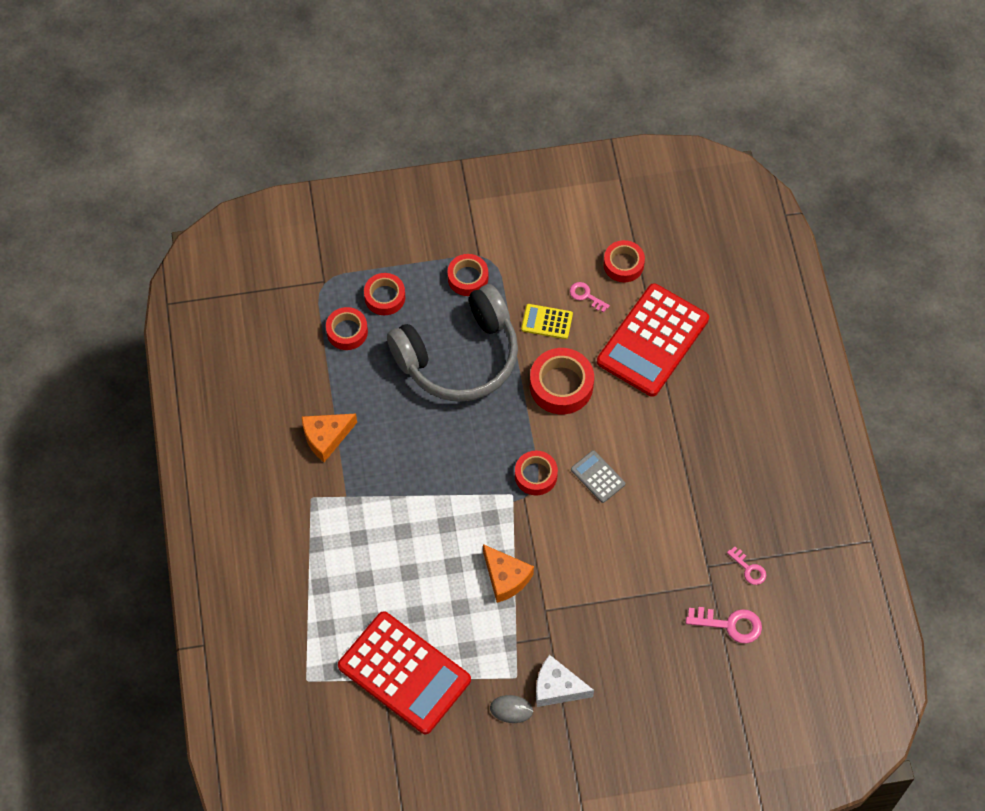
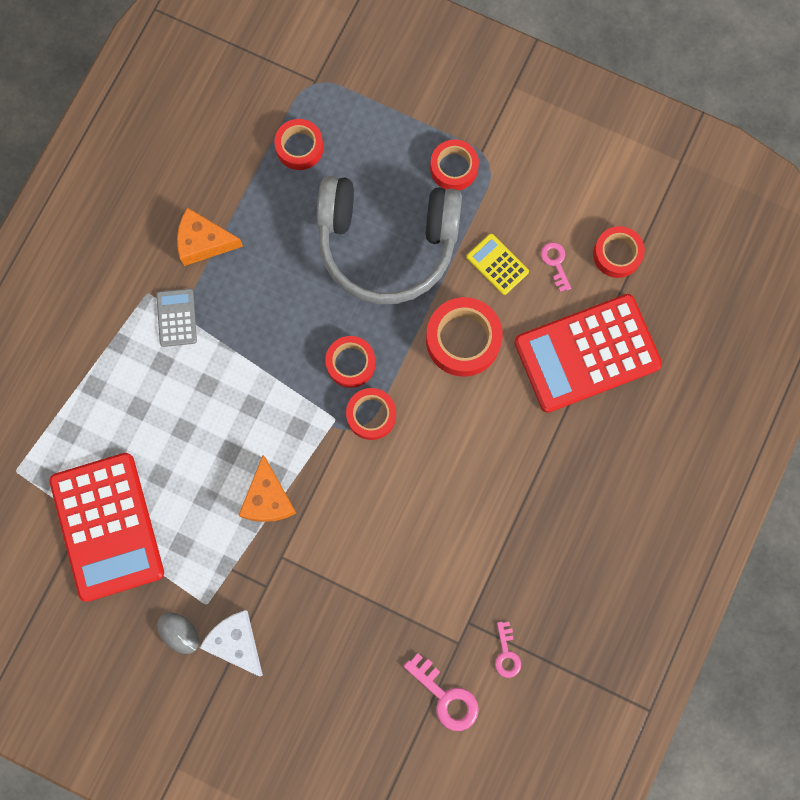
camera: 35 degrees right, 15 degrees up
red tape [364,273,405,315] -> red tape moved to [325,336,375,388]
grey calculator [571,450,625,503] -> grey calculator moved to [156,288,197,347]

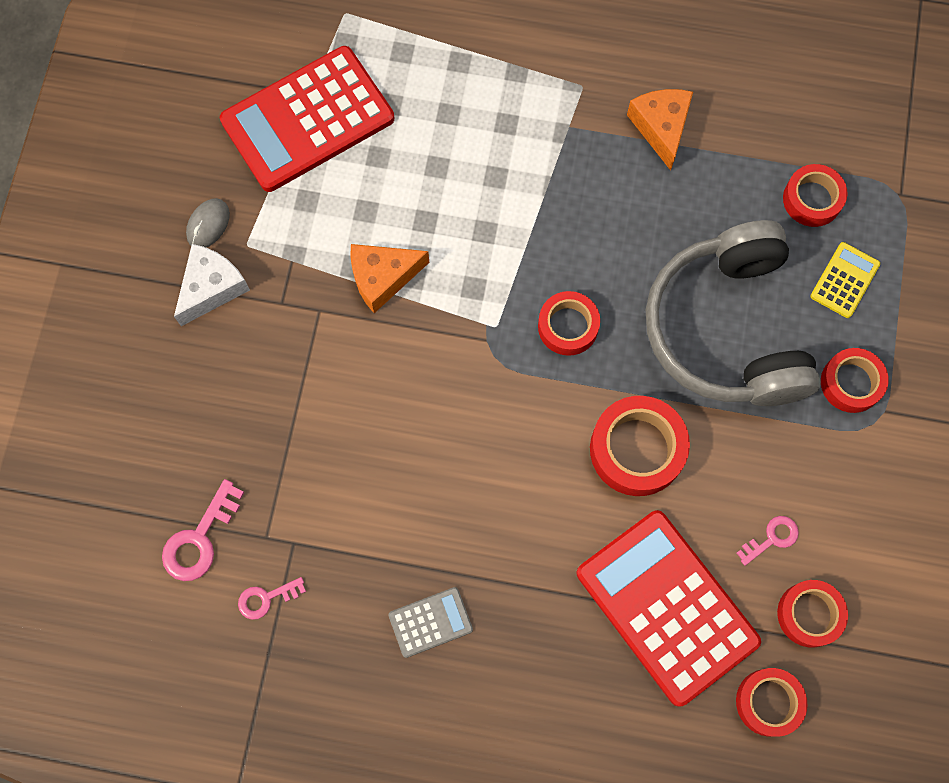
camera: 75 degrees right, 5 degrees down
grey calculator [156,288,197,347] -> grey calculator moved to [388,587,473,658]
red tape [346,388,396,440] -> red tape moved to [736,668,808,737]
yellow calculator [466,234,529,295] -> yellow calculator moved to [810,242,880,318]

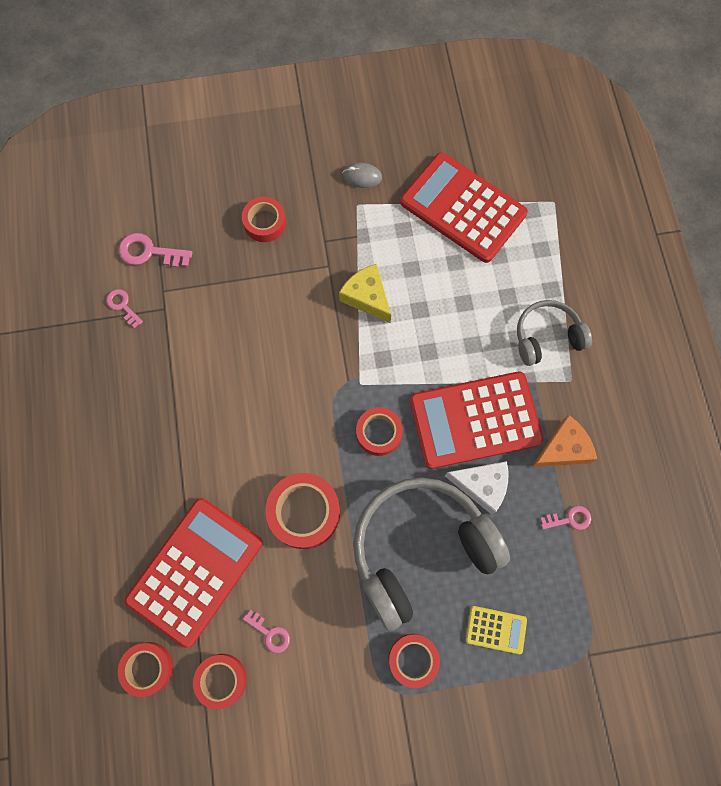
camera: 70 degrees right, 0 degrees up
white cheese [174,244,250,326] -> white cheese moved to [445,461,509,515]
orange cheese [350,244,429,313] -> yellow cheese [339,264,391,323]
grey calculator [388,587,473,658] -> none
red tape [783,164,848,227] -> red tape moved to [242,197,286,242]
none -> red calculator [410,372,544,469]
none -> grey headphones [517,300,592,366]
none -> pink key [541,506,591,530]

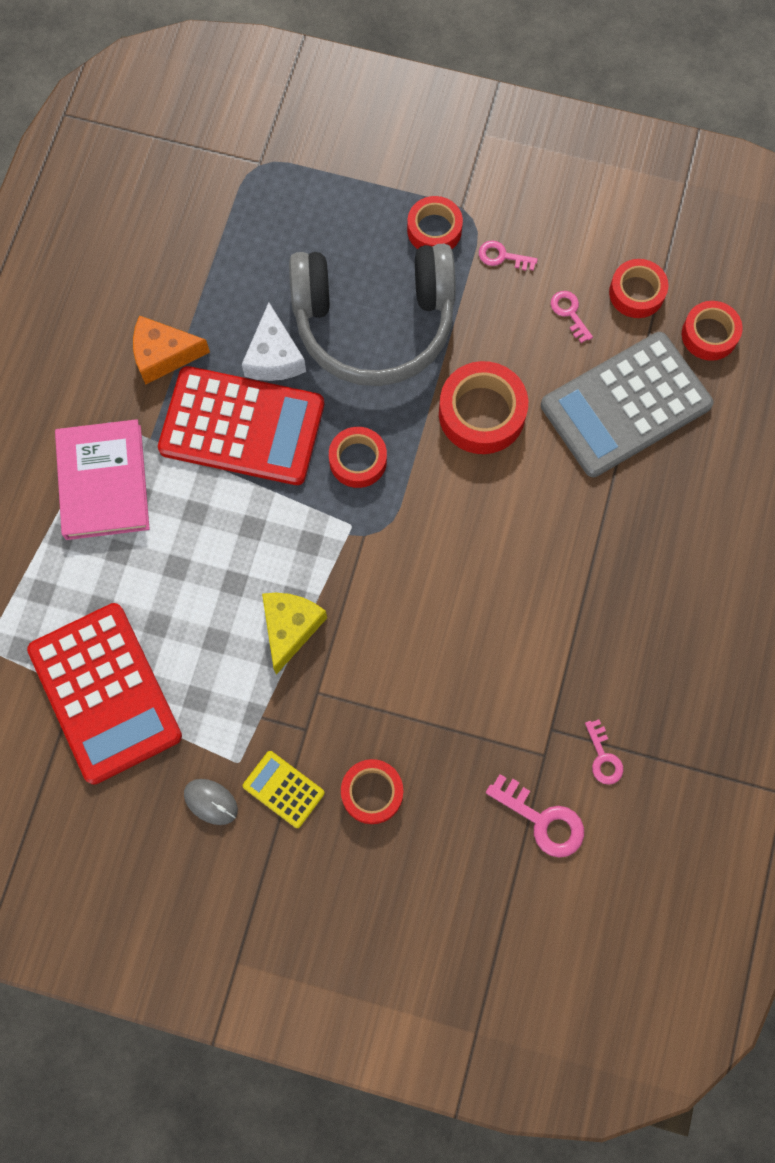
camera: 155 degrees left, 0 degrees up
red calculator [125,498,263,648] -> grey calculator [541,332,713,477]
yellow cheese [339,264,391,323] -> yellow cheese turned 150 degrees counterclockwise [262,593,327,675]
white cheese [445,461,509,515] -> white cheese turned 135 degrees counterclockwise [242,302,306,381]
yellow calculator [466,606,527,654] -> yellow calculator moved to [243,751,325,828]
grey headphones [517,300,592,366] -> pink book [55,419,150,540]
pink key [541,506,591,530] -> pink key moved to [479,241,538,271]

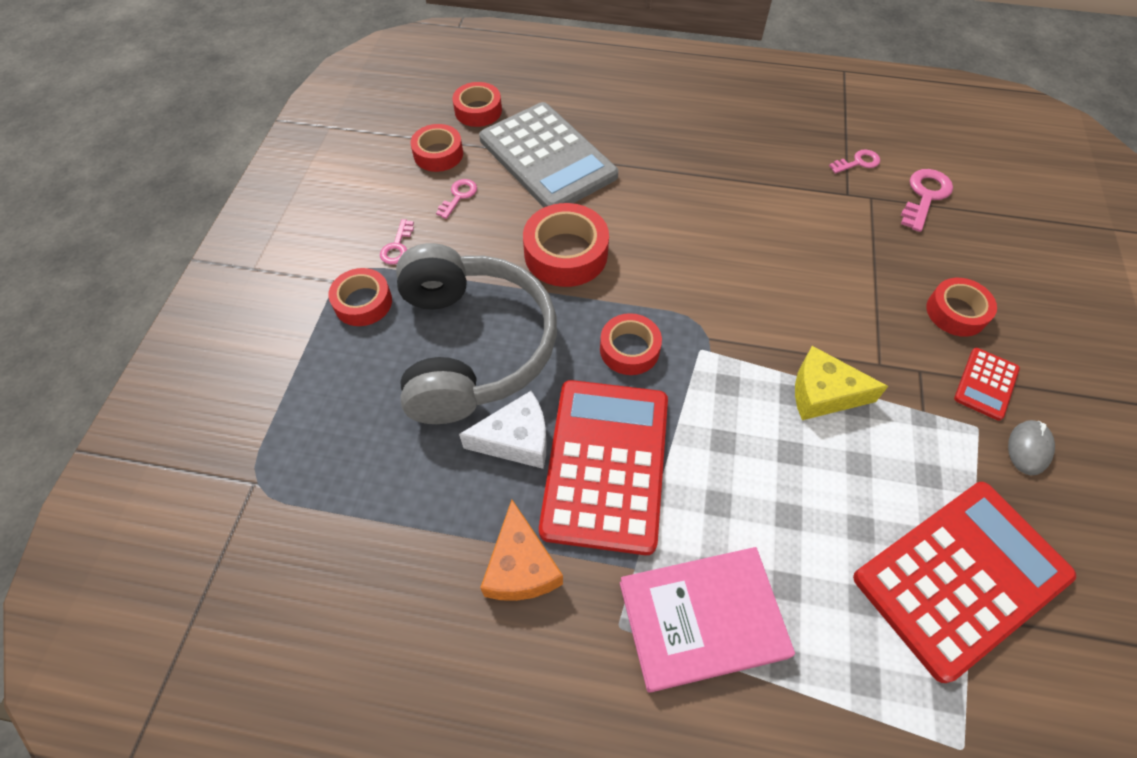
camera: 95 degrees left, 15 degrees down
yellow calculator [243,751,325,828] -> red calculator [954,348,1020,421]
pink key [551,291,593,343] -> pink key turned 150 degrees clockwise [436,179,477,219]

